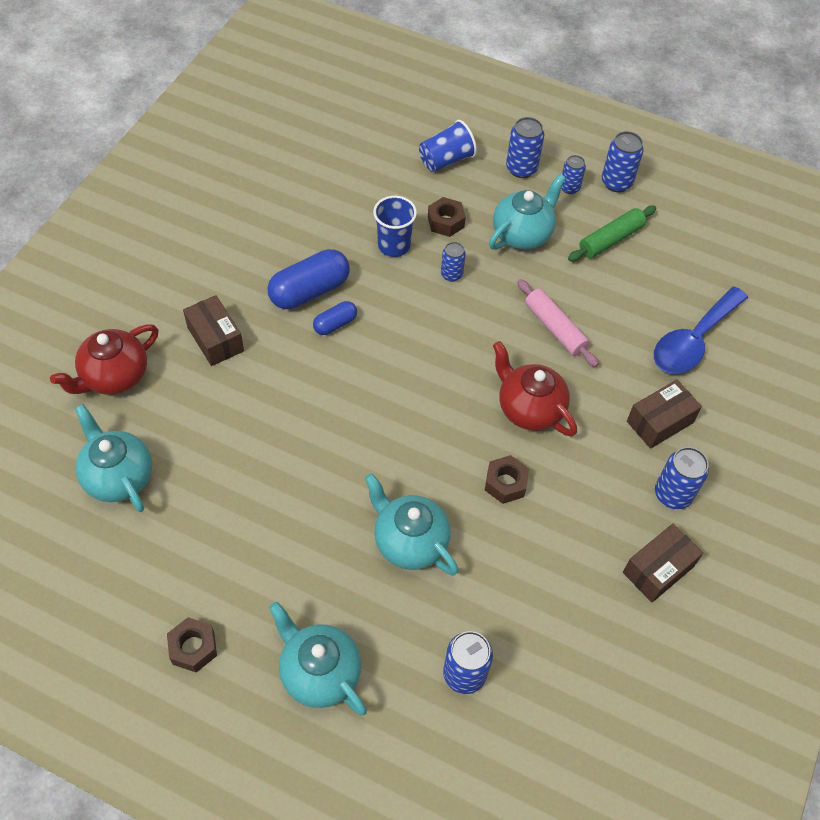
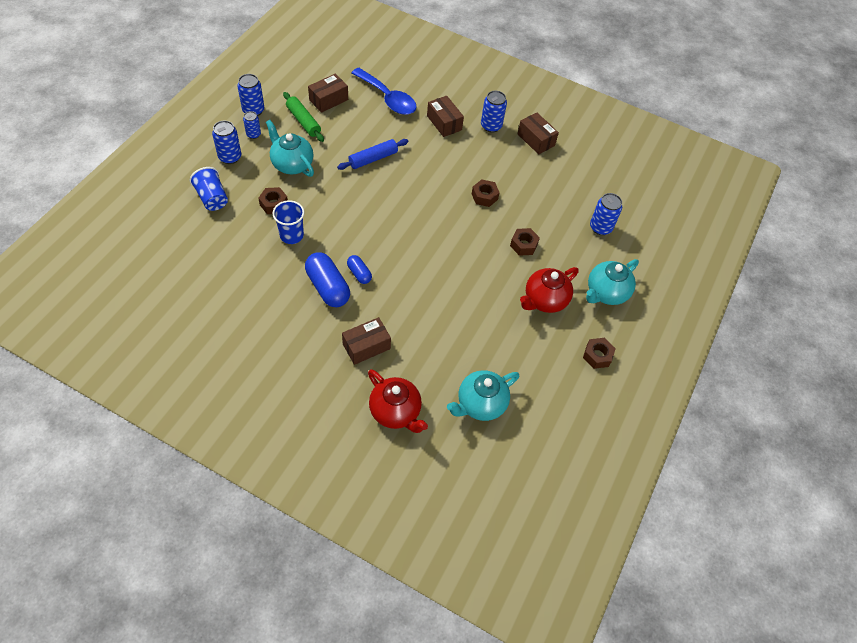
camera: 90 degrees left, 0 degrees up
turquoise teapot [364,473,459,575] -> brown nut [510,228,540,256]
blue can [441,242,466,282] -> none
red teapot [493,341,577,436] -> red teapot moved to [520,267,579,313]
pink rolling pin [517,279,599,367] -> blue rolling pin [337,139,408,170]
none -> brown box [308,74,348,113]

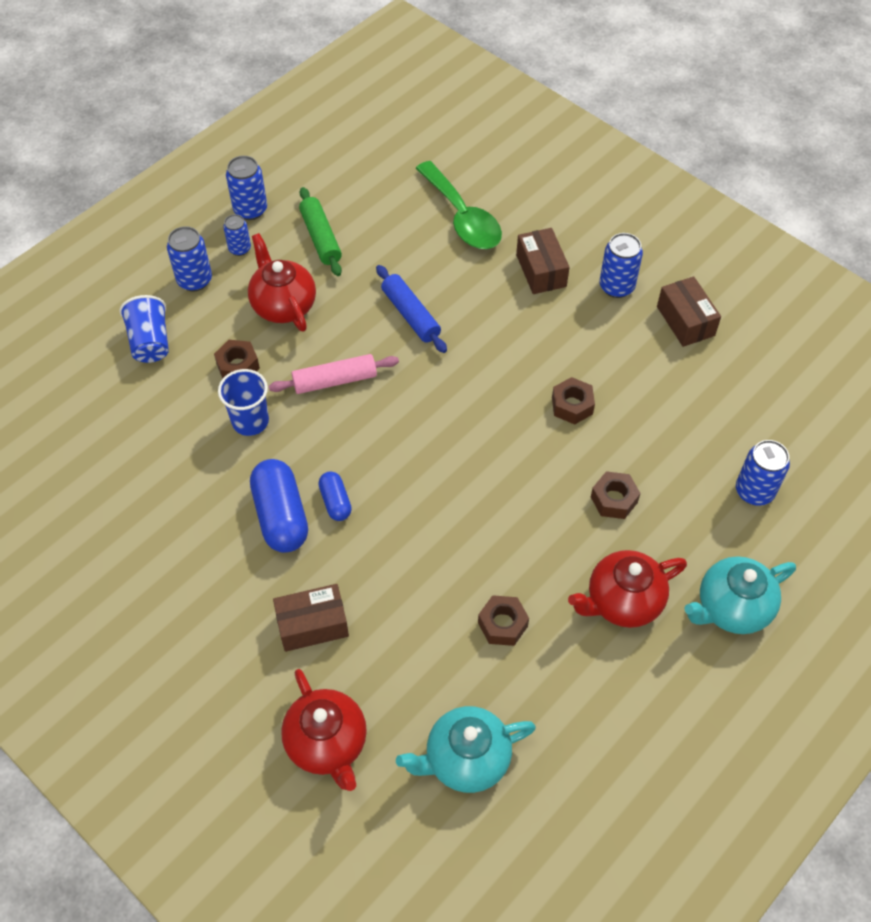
camera: 20 degrees right, 0 degrees up
turquoise teapot [266,120,314,177] -> red teapot [248,233,316,332]
brown box [308,74,348,113] -> none
blue rolling pin [337,139,408,170] -> blue rolling pin turned 75 degrees clockwise [376,265,447,353]
blue spoon [351,68,417,115] -> green spoon [416,161,502,249]
brown nut [583,338,616,369] -> brown nut moved to [478,595,529,646]
none -> pink rolling pin [269,354,399,394]

